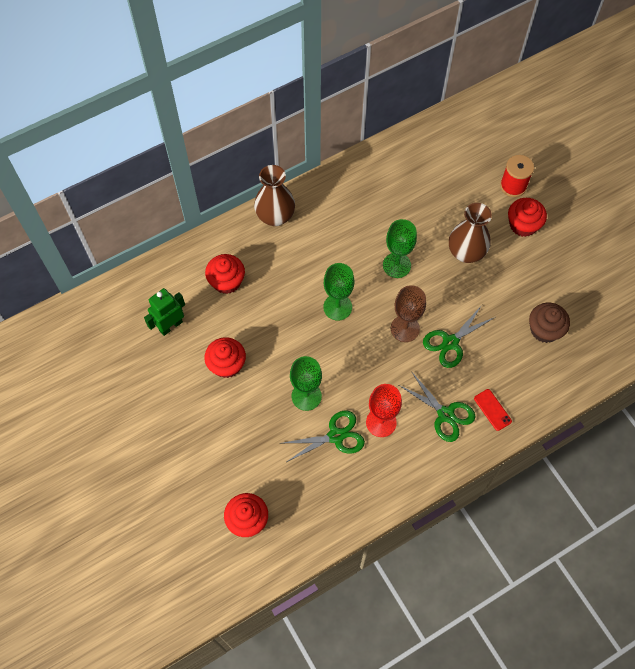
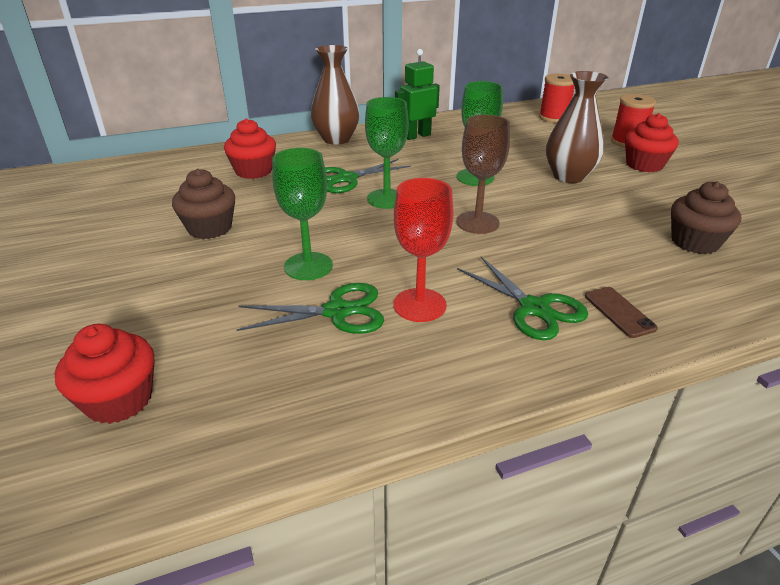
camera: 10 degrees right, 30 degrees down
green robot [144,288,185,336] -> green robot moved to [395,49,440,140]
red cupcake [204,337,246,378] -> brown cupcake [172,169,235,239]
green scissors [423,305,495,368] -> green scissors moved to [325,159,411,193]
red phone [474,389,512,431] -> brown phone [585,287,658,338]
none -> red spool [539,74,575,123]

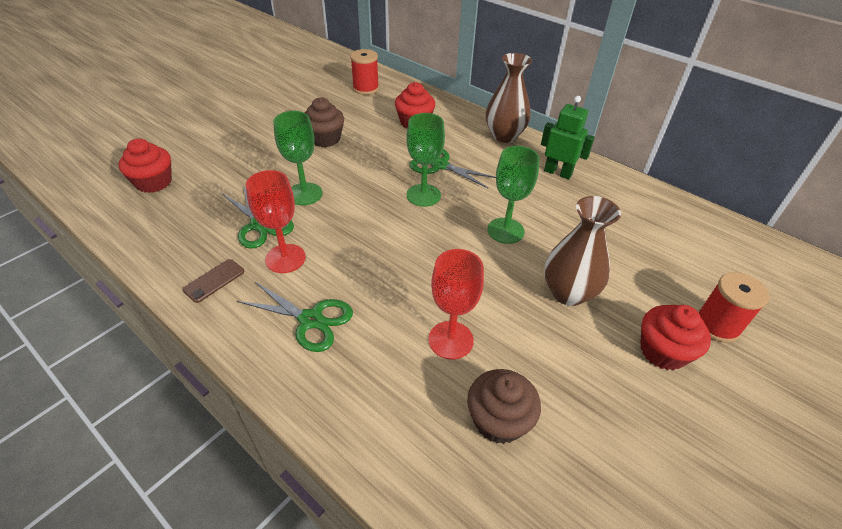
camera: 60 degrees right, 10 degrees up
brown goblet [456,115,510,234] -> none
green scissors [457,257,588,340] -> green scissors turned 90 degrees counterclockwise [237,282,353,352]
red spool [539,74,575,123] -> red spool moved to [350,49,379,95]
brown phone [585,287,658,338] -> brown phone moved to [183,259,244,303]
none -> red goblet [428,249,484,360]

